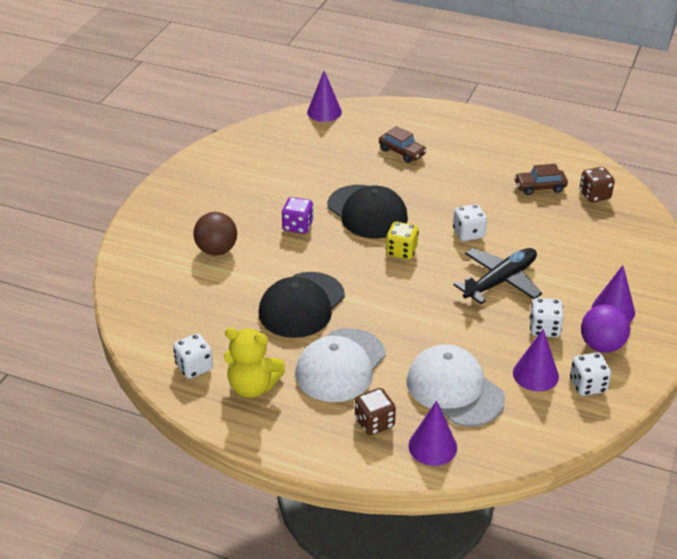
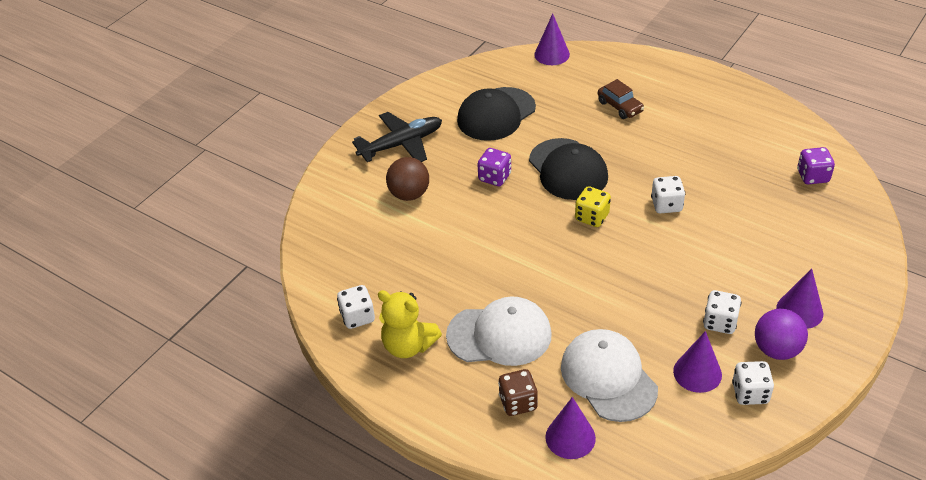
camera: 15 degrees right, 5 degrees up
black cap [259,272,345,338] -> black cap moved to [457,87,536,141]
white cap [295,328,386,402] -> white cap turned 135 degrees counterclockwise [446,296,552,366]
black plane [453,248,542,304] -> black plane moved to [352,112,442,162]
brown car [514,164,568,195] -> none
brown dice [579,167,615,202] -> purple dice [797,147,835,184]

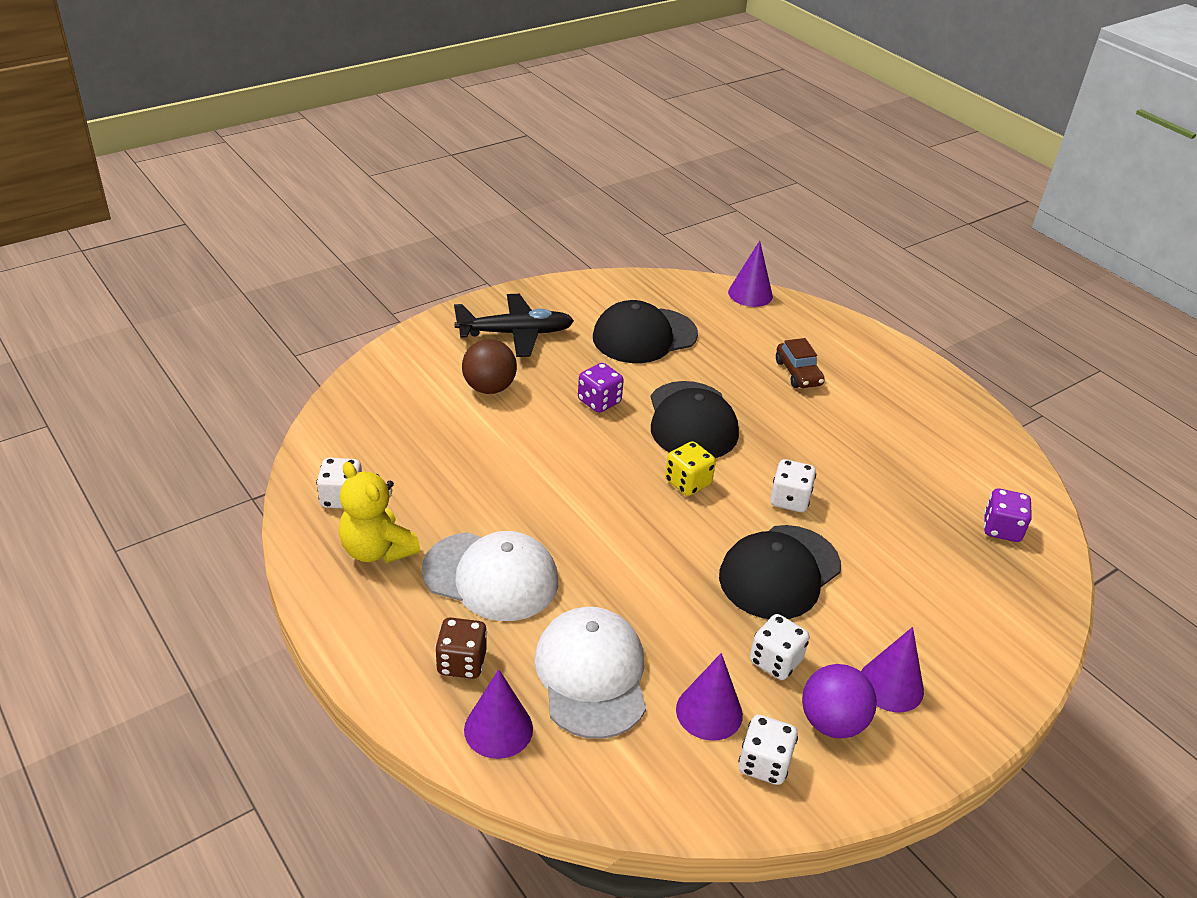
camera: 15 degrees right, 5 degrees down
none -> black cap [719,525,841,619]

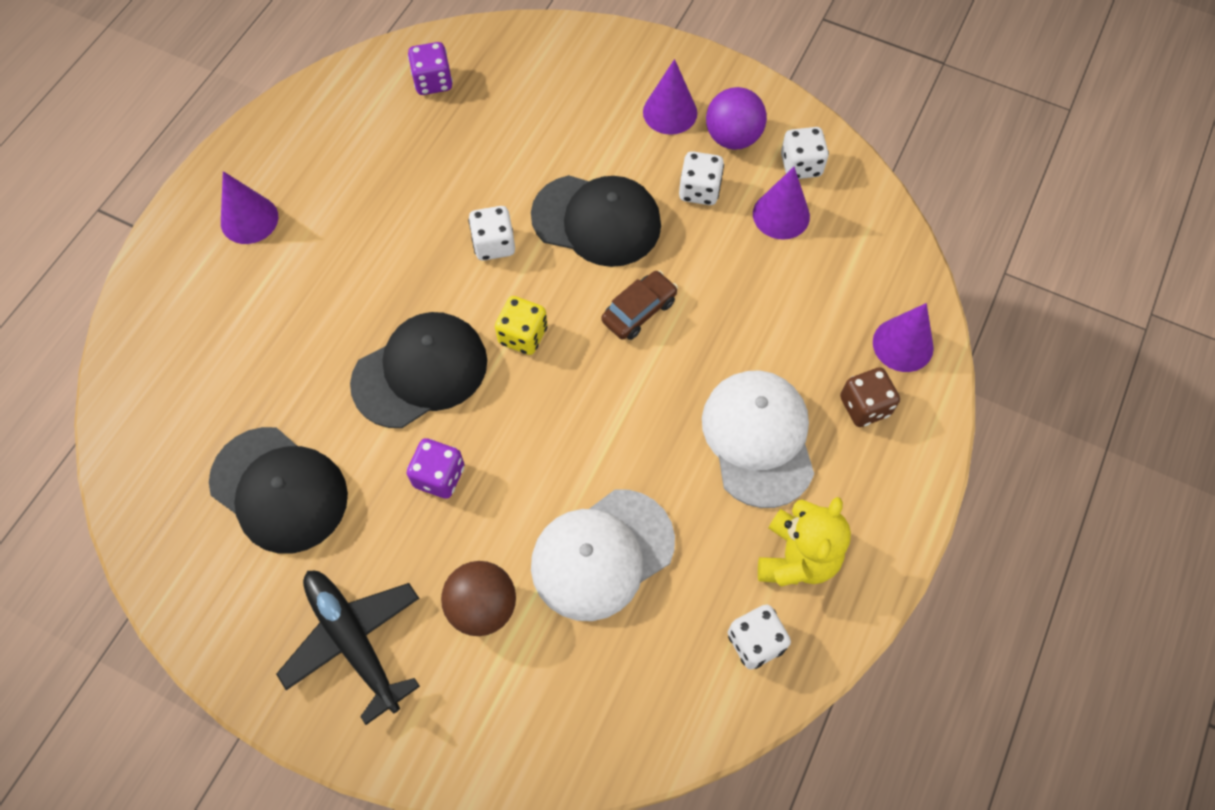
camera: 115 degrees left, 25 degrees up
white cap [534,607,646,739] -> white cap moved to [531,490,675,621]
purple cone [728,241,773,307] -> purple cone moved to [221,171,278,244]
brown car [776,338,825,388] -> brown car moved to [601,270,678,340]

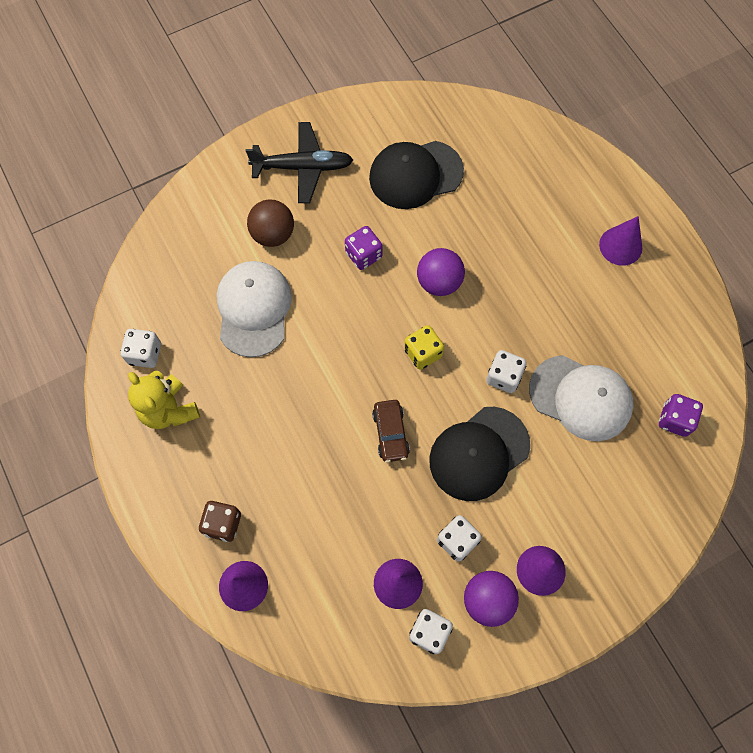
camera: 125 degrees right, 5 degrees up
black cap [350,312,487,428] -> purple ball [417,248,465,296]
white cap [702,371,814,508] -> white cap moved to [529,355,634,441]

